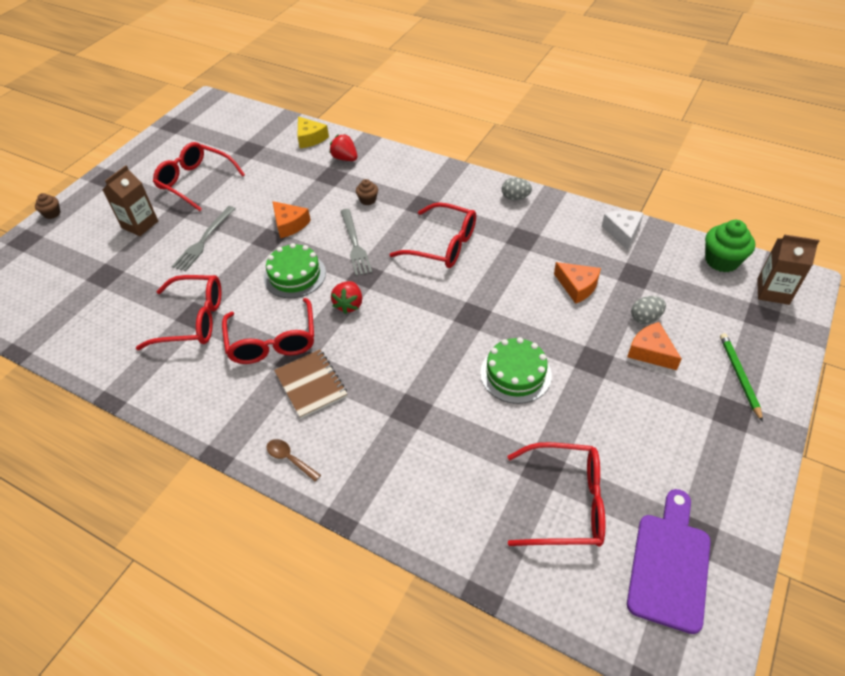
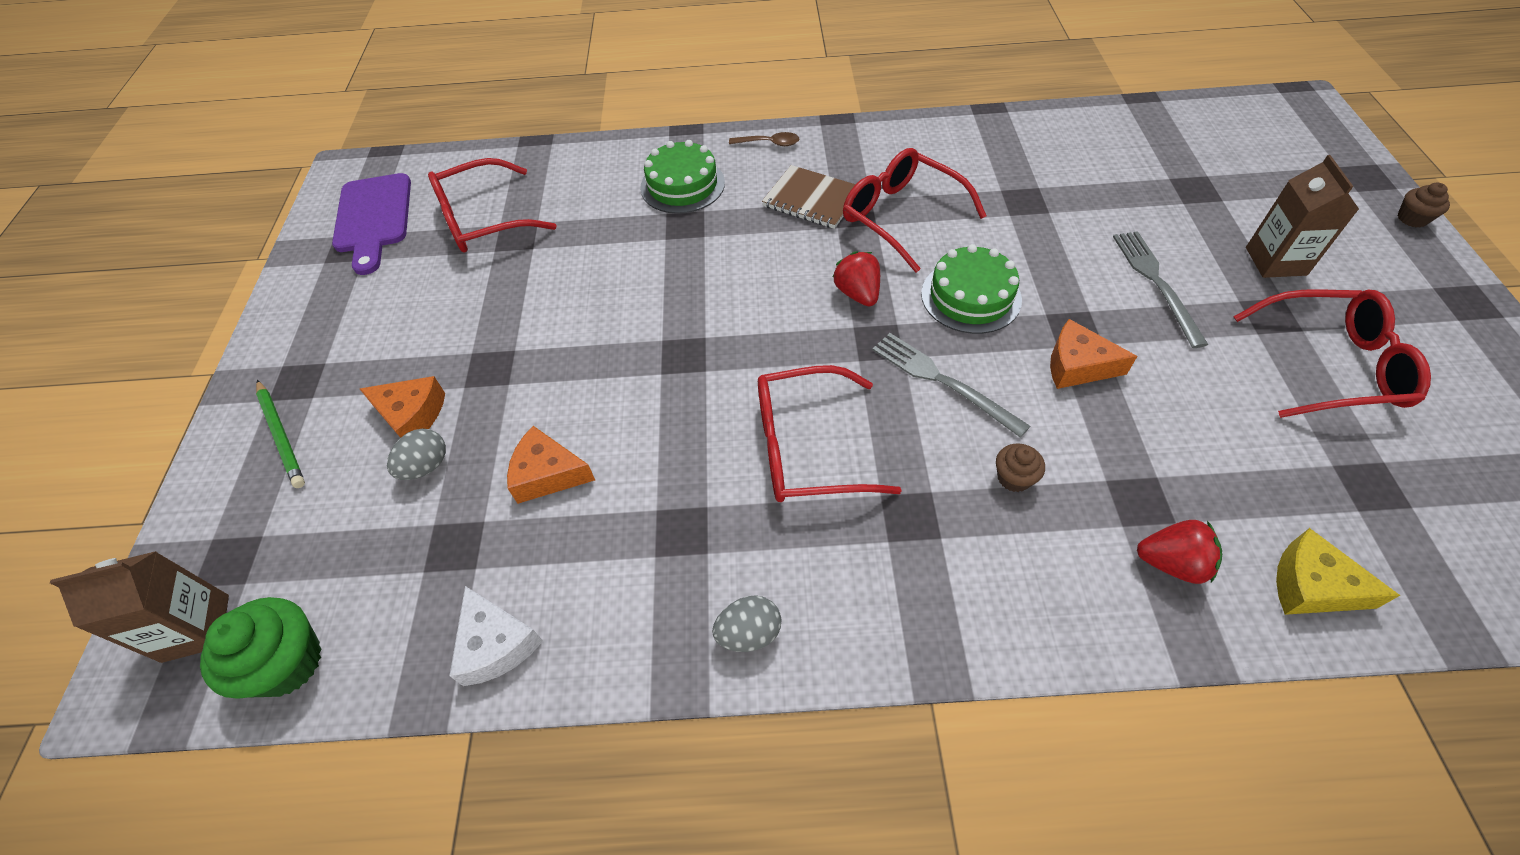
camera: 150 degrees right, 5 degrees up
red glasses [136,275,222,350] -> none
green cake [480,337,552,404] -> green cake moved to [640,140,725,214]

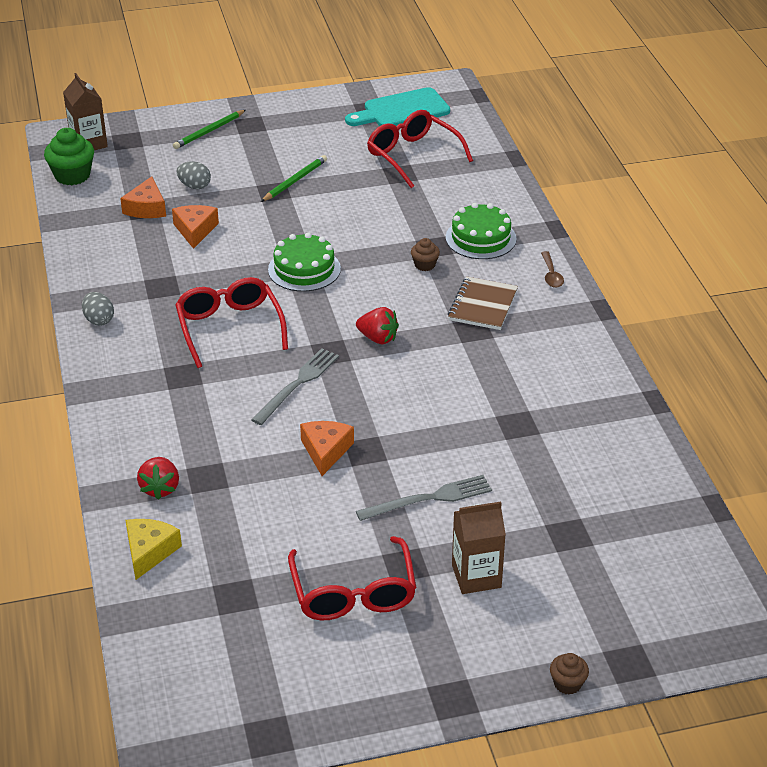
camera: 75 degrees right, 15 degrees down
purple cutting board [332,173,411,275] -> turquoise cutting board [345,87,450,126]
orange cheese [360,376,445,438] -> orange cheese moved to [120,176,166,218]
white cheese [449,586,543,686] -> none
red strawberry [833,251,880,306] -> red strawberry turned 60 degrees clockwise [356,307,399,344]
red glasses [843,148,986,272] -> none
green cake [921,244,1022,334] -> green cake moved to [268,232,341,292]
brown cupcake [996,443,1045,492] -> brown cupcake moved to [411,238,440,271]
none -> green pencil [261,155,327,202]

